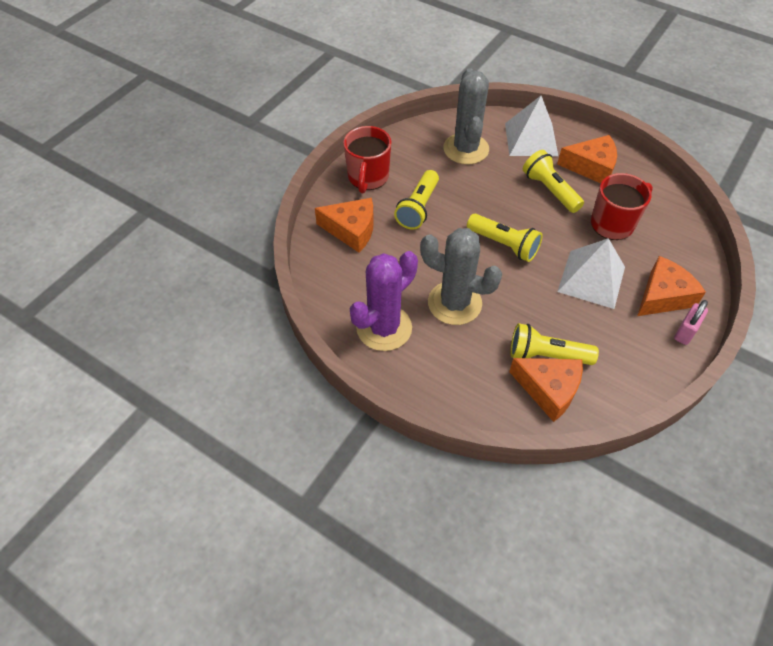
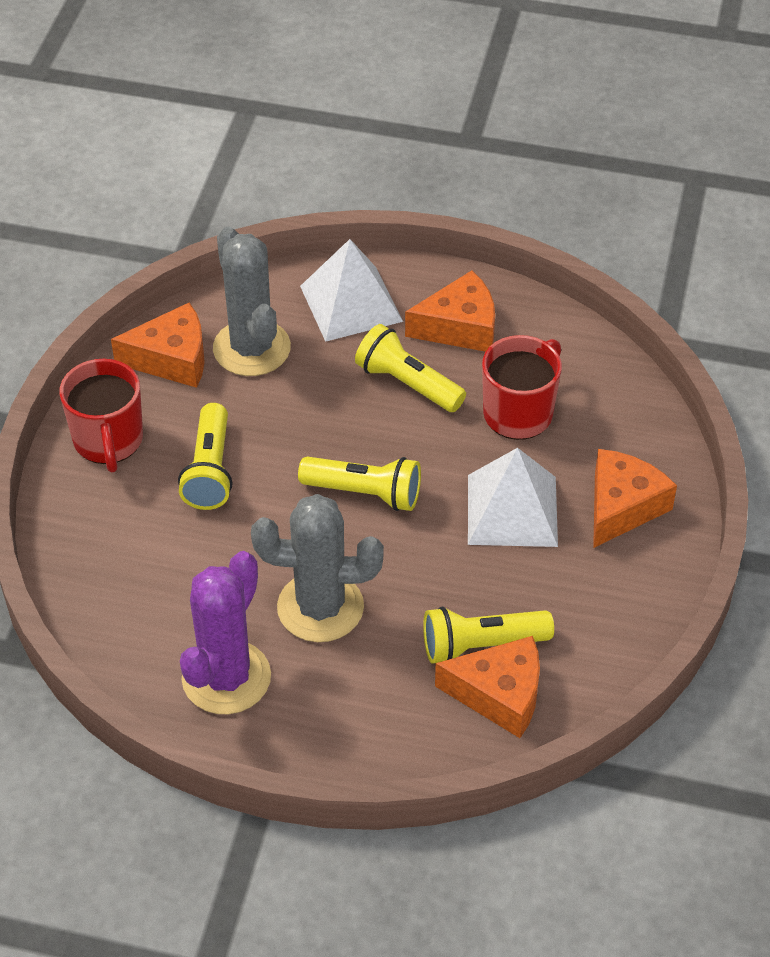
camera: 20 degrees left, 5 degrees down
orange cheese [315,198,374,253] -> orange cheese moved to [111,303,205,388]
pink padlock [674,300,708,345] -> none

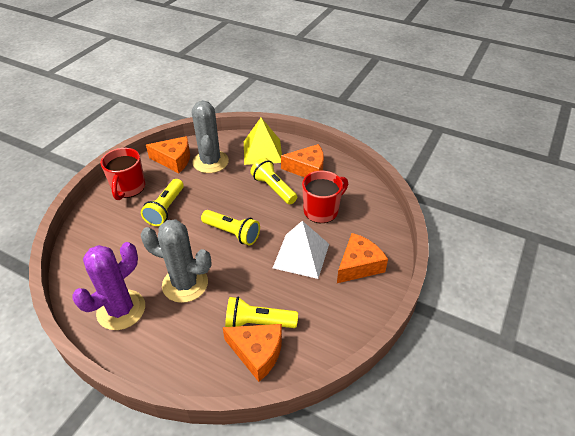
camera: 15 degrees right, 5 degrees down
white pyramid [300,239,403,342] -> yellow pyramid [244,118,282,165]

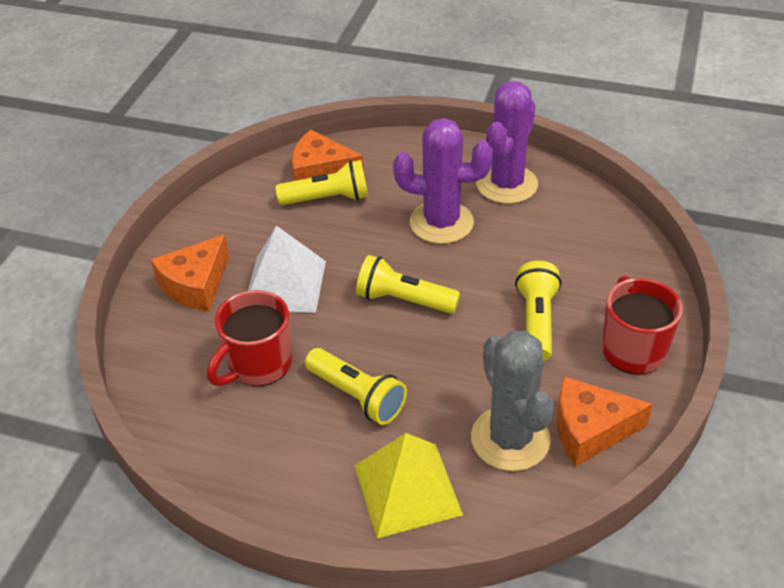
camera: 170 degrees right, 0 degrees up
grey cactus [141,219,212,303] -> purple cactus [393,118,493,244]
orange cheese [281,144,324,177] -> none

